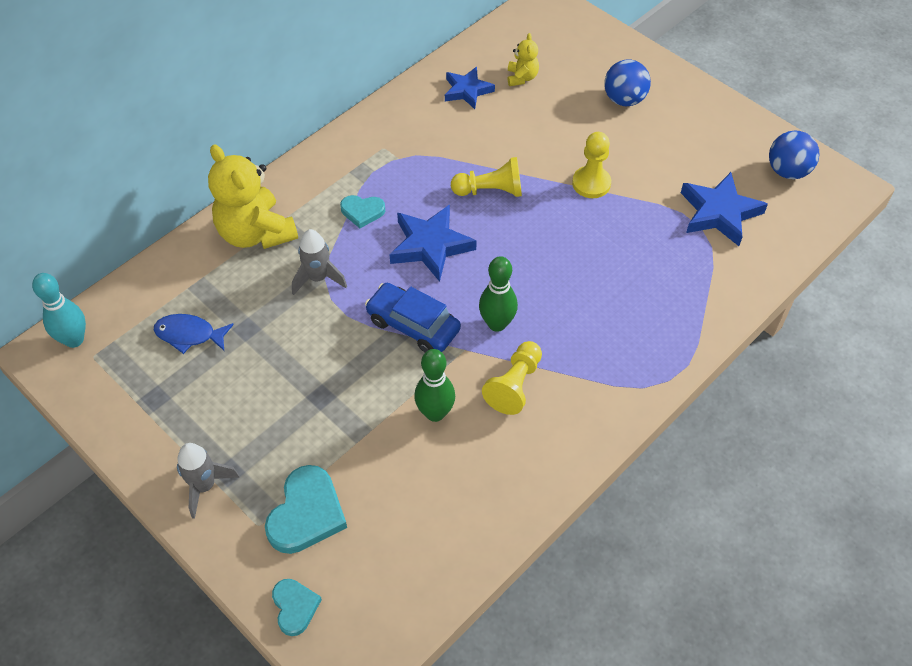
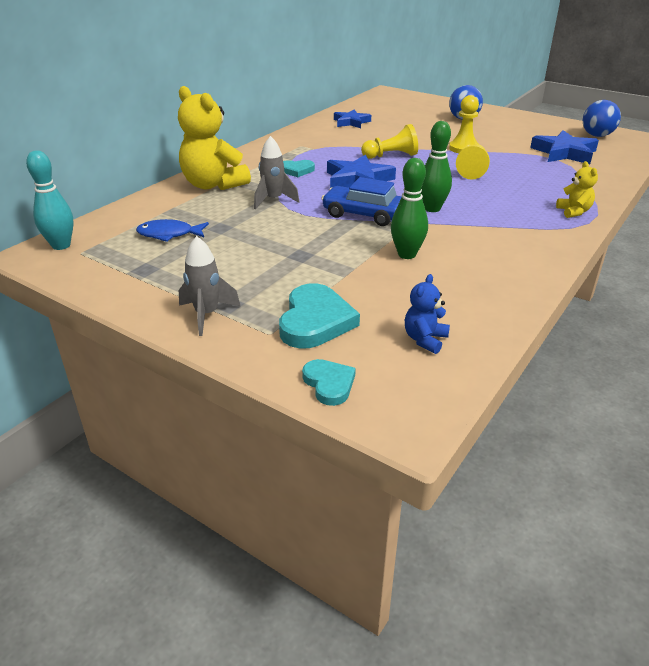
camera: 10 degrees left, 20 degrees down
yellow pawn [482,341,542,415] -> yellow pawn moved to [456,144,490,180]
yellow teddy bear [508,33,539,86] -> yellow teddy bear moved to [556,161,598,218]
none -> blue teddy bear [405,274,450,354]

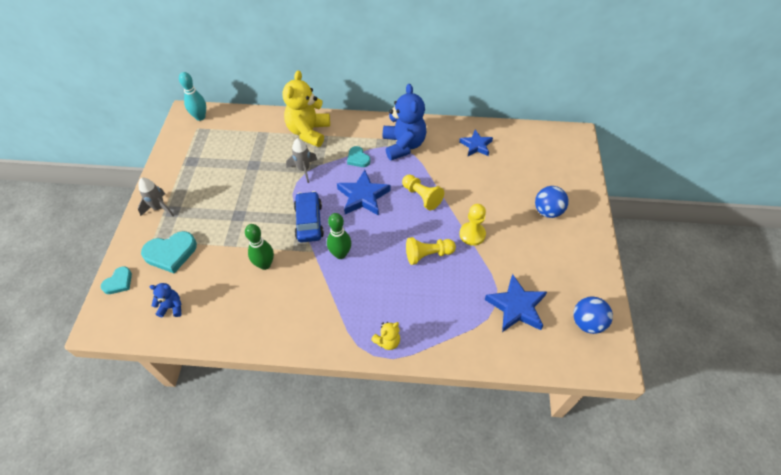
camera: 60 degrees right, 20 degrees up
blue fish [136,219,209,242] -> none
none -> blue teddy bear [383,84,427,160]

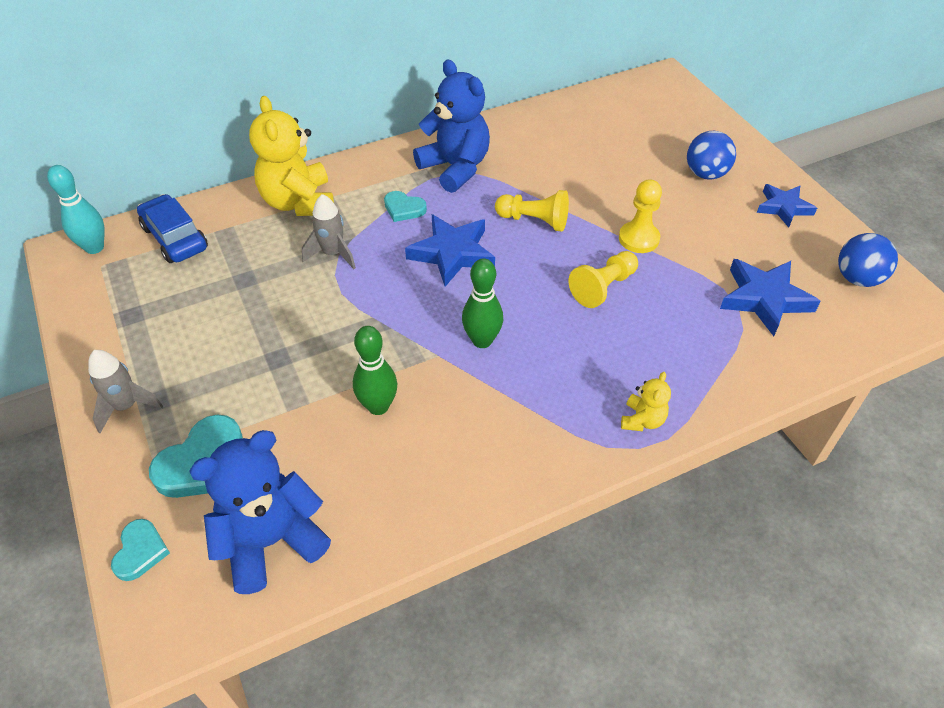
camera: 30 degrees left, 5 degrees down
blue teddy bear [149,283,182,317] -> blue teddy bear [189,430,331,594], size x2.09
blue car [294,191,324,242] -> blue car moved to [137,194,208,263]
blue star [459,130,493,156] -> blue star moved to [757,184,817,228]

